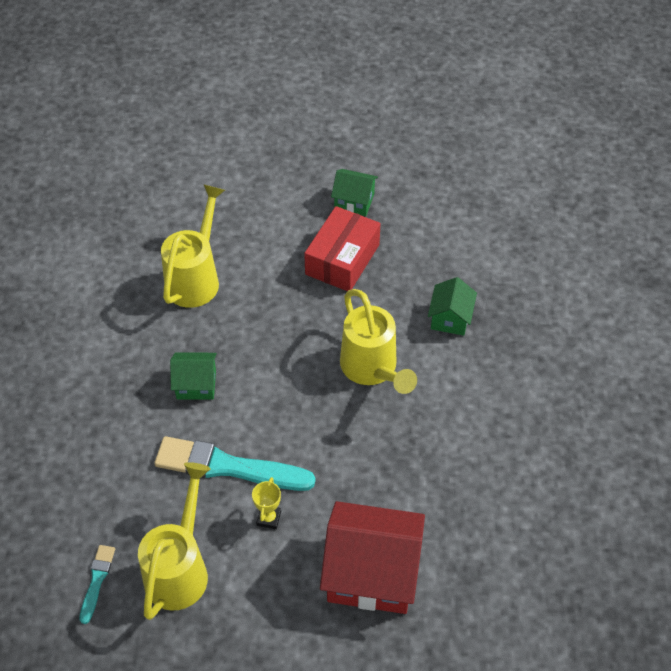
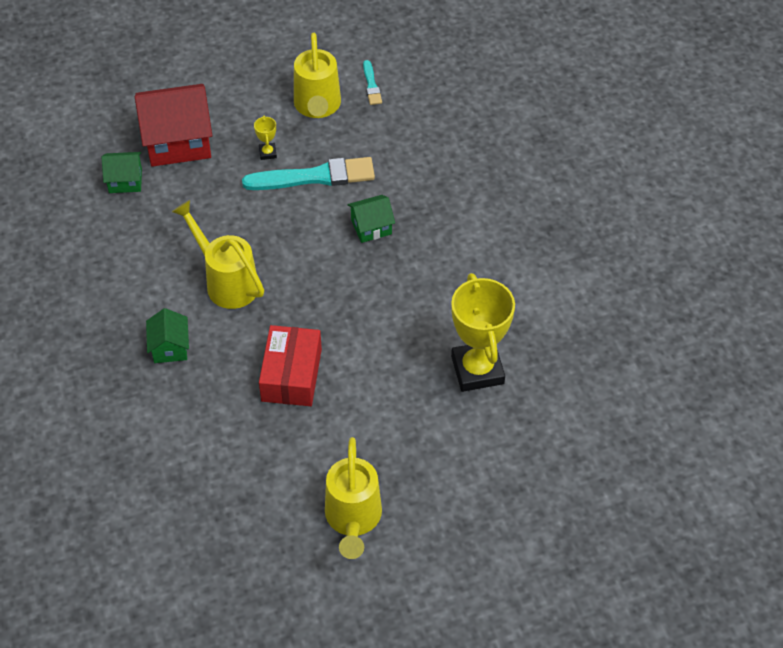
camera: 160 degrees right, 0 degrees up
yellow watering can [161,184,225,308] -> yellow watering can moved to [325,437,382,559]
green house [331,169,378,216] -> green house moved to [102,152,142,193]
none -> yellow trophy [451,273,515,392]

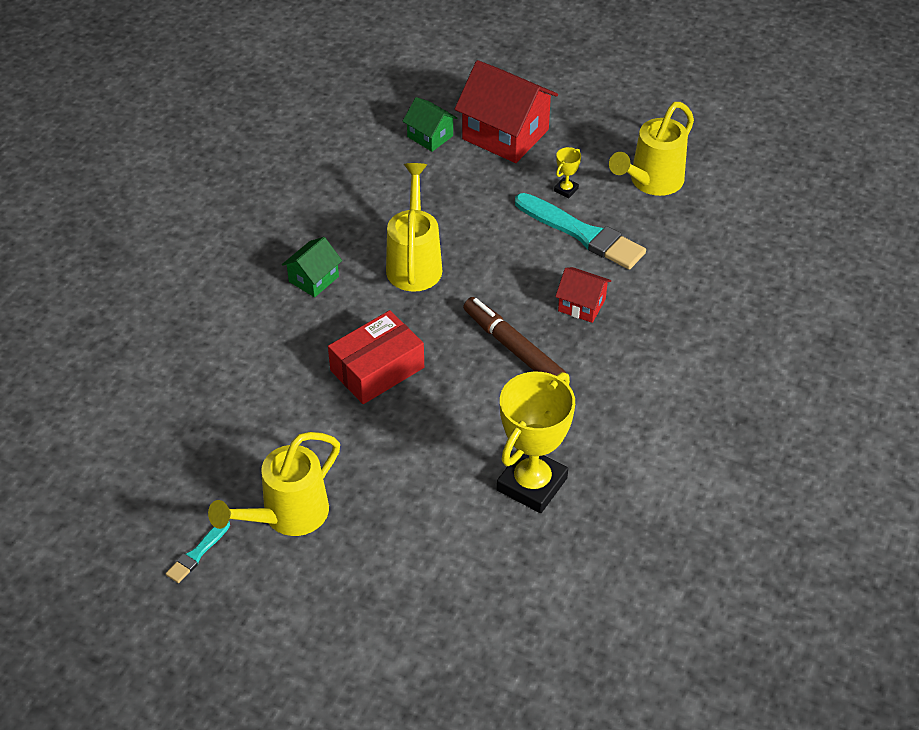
camera: 45 degrees right, 5 degrees down
green house [347,195,395,243] -> red house [555,267,611,323]
turquoise brush [363,60,382,105] -> turquoise brush moved to [166,522,230,583]
none -> brown marker [463,297,566,376]

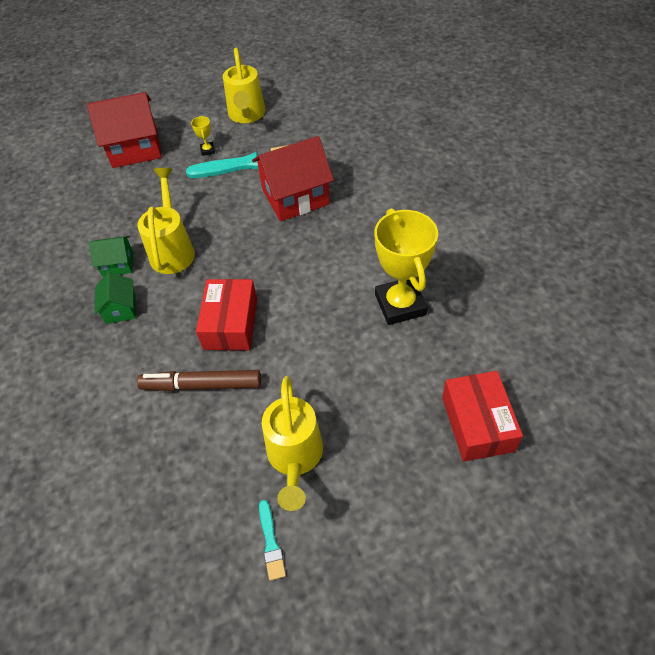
camera: 45 degrees left, 5 degrees up
yellow watering can [386,163,442,292] -> yellow watering can turned 45 degrees clockwise [138,168,195,274]
green house [403,97,457,152] -> green house moved to [89,236,133,277]
brown marker [463,297,566,376] -> brown marker moved to [137,370,261,391]
red house [555,267,611,323] -> red house [252,136,334,221], size x1.91
none -> red box [442,371,523,462]

